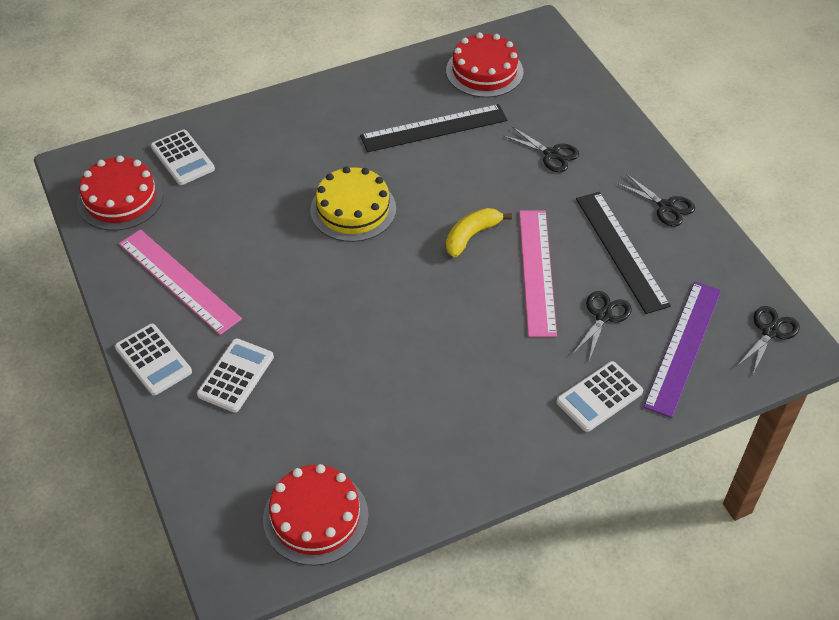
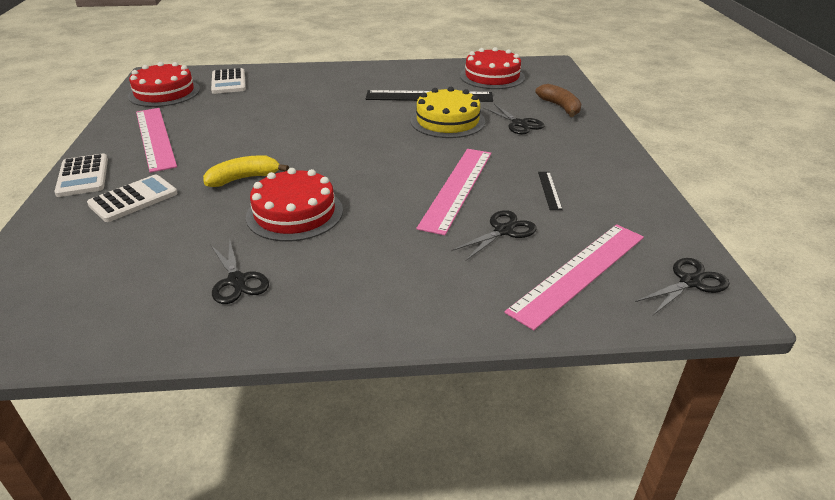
camera: 20 degrees right, 15 degrees down
red cake [263,464,369,566] -> red cake moved to [246,168,343,242]
yellow cake [310,167,396,242] -> yellow cake moved to [411,87,485,138]
yellow banana [446,208,512,258] -> yellow banana moved to [203,155,289,187]
white calculator [556,361,643,432] -> none
black ruler [576,192,671,314] -> black ruler [538,172,563,210], size x0.44
black scissors [617,174,695,227] -> black scissors moved to [210,238,269,304]
purple ruler [643,282,721,418] -> pink ruler [505,224,644,330]
none -> brown banana [535,84,581,117]

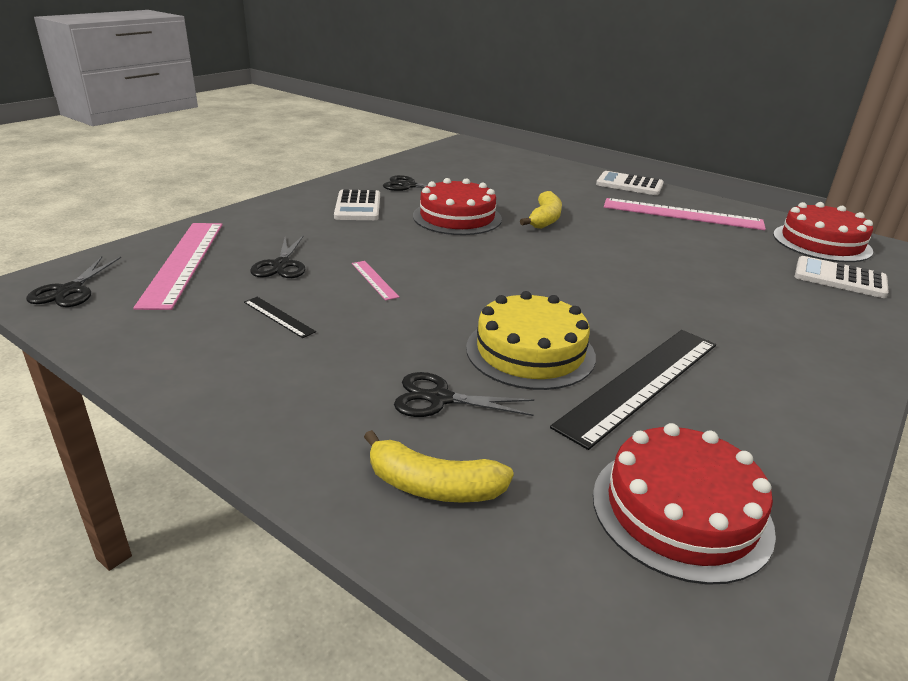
camera: 130 degrees right, 5 degrees down
white calculator [87,175,178,222] -> white calculator moved to [334,190,380,220]
pink ruler [416,149,491,235] -> pink ruler [352,261,399,301], size x0.44
brown banana [535,84,581,117] -> yellow banana [364,430,514,503]

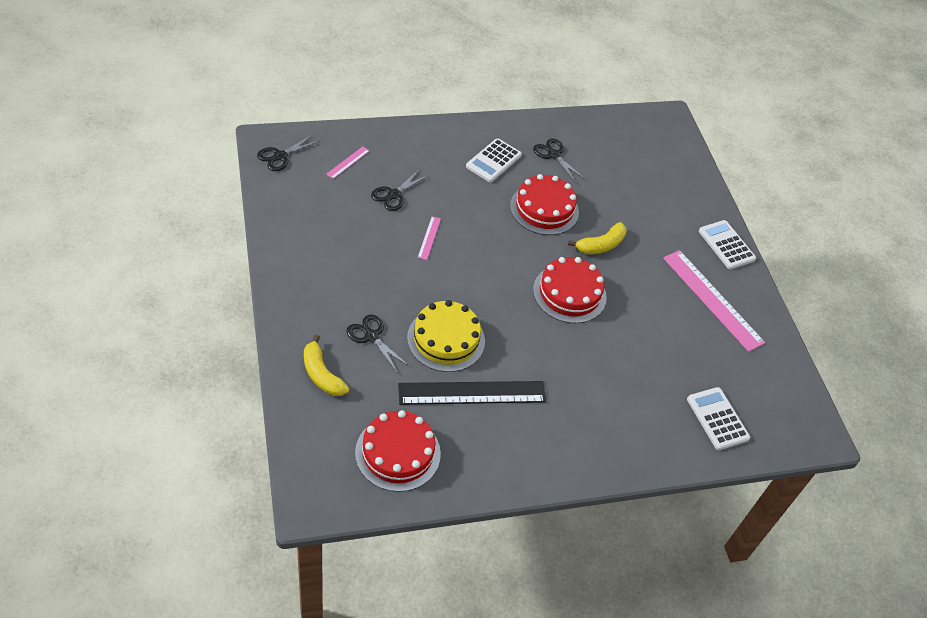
camera: 35 degrees right, 20 degrees up
pink ruler [133,223,222,310] -> pink ruler [326,146,370,179], size x0.44
black ruler [244,297,316,338] -> none
red cake [773,202,873,262] -> red cake moved to [533,257,607,323]

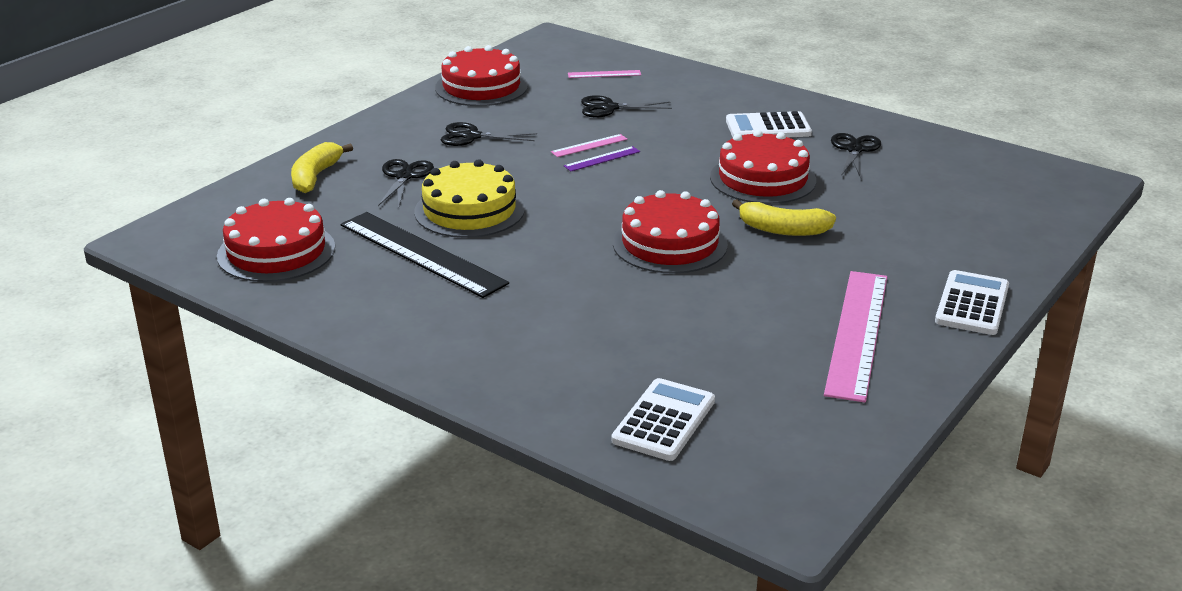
camera: 55 degrees right, 20 degrees down
black scissors [257,134,320,171] -> black scissors moved to [441,122,537,146]
none -> red cake [435,45,528,106]
none -> purple ruler [564,146,640,171]

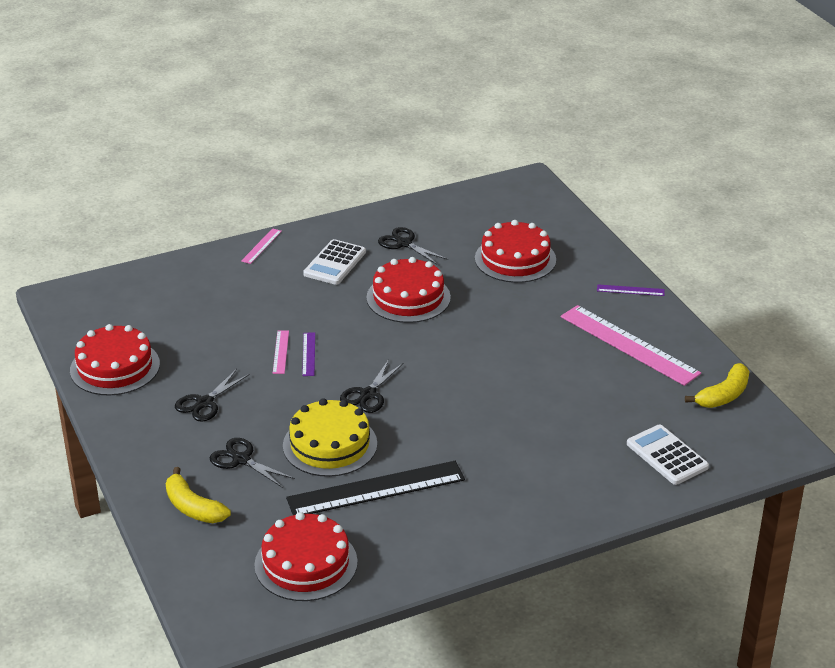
camera: 60 degrees left, 5 degrees up
pink ruler [568,70,641,78] -> pink ruler moved to [241,228,282,264]
black scissors [581,95,672,117] -> black scissors moved to [340,359,404,413]
red cake [613,190,728,274] -> red cake moved to [475,220,556,283]
yellow banana [732,199,836,236] -> yellow banana moved to [685,363,750,408]
white calculator [935,270,1009,335] -> purple ruler [597,284,665,296]

